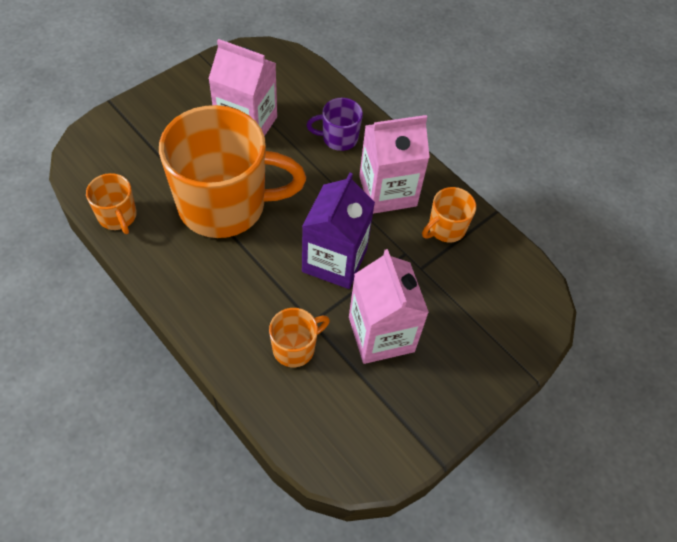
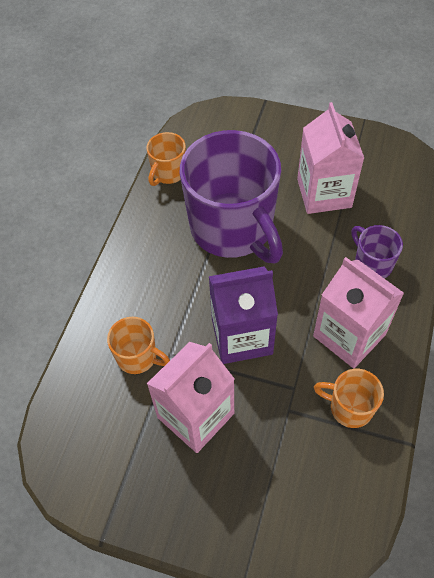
camera: 65 degrees right, 0 degrees up
orange mug [159,105,306,238] -> purple mug [180,130,283,264]

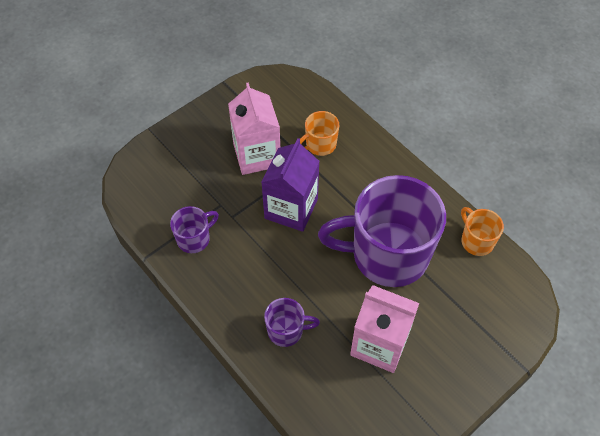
camera: 120 degrees right, 0 degrees up
pink carton [313,257,404,368] -> none
orange mug [314,369,384,428] -> purple mug [170,206,219,253]

